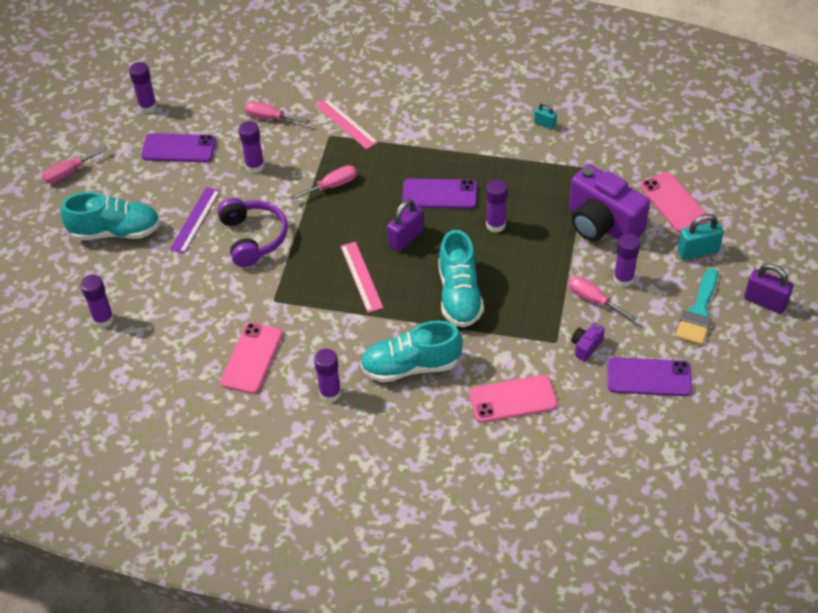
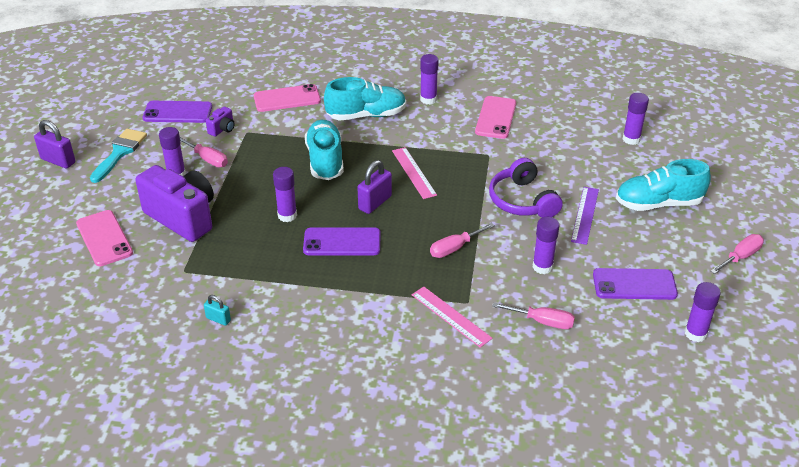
camera: 175 degrees right, 10 degrees down
turquoise padlock [677,214,724,260] -> none

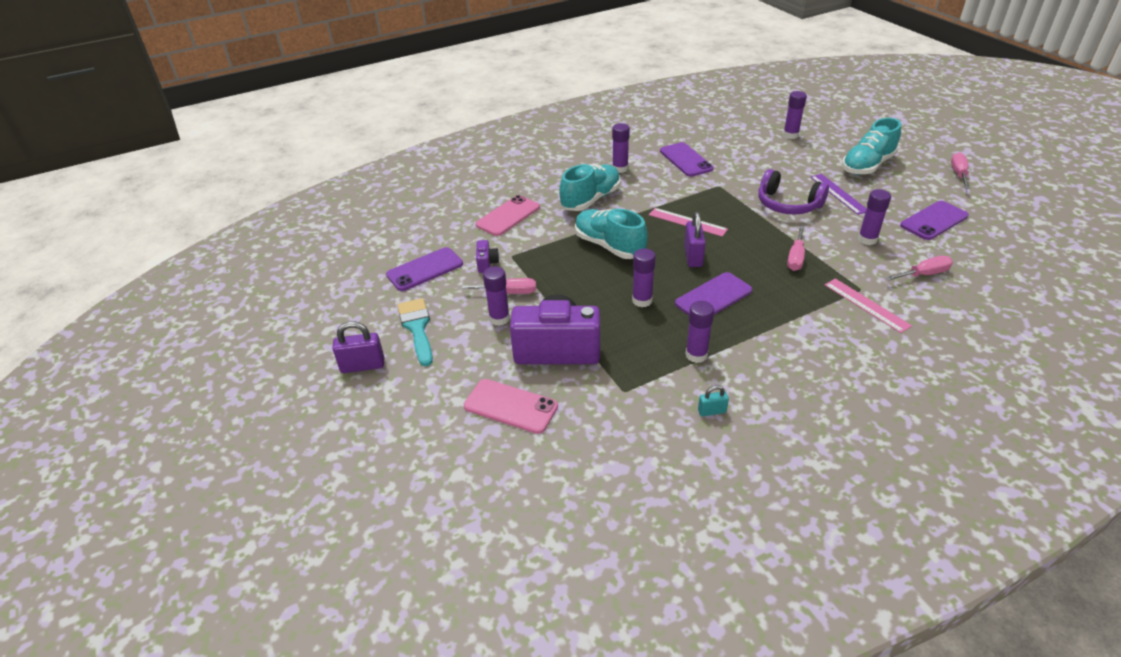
camera: 35 degrees left, 0 degrees up
pink ruler [412,287,492,348] -> pink ruler turned 45 degrees clockwise [825,278,912,333]
pink phone [475,96,516,139] -> purple phone [660,142,714,177]
purple glue stick [685,282,721,342] -> purple glue stick moved to [685,301,714,363]

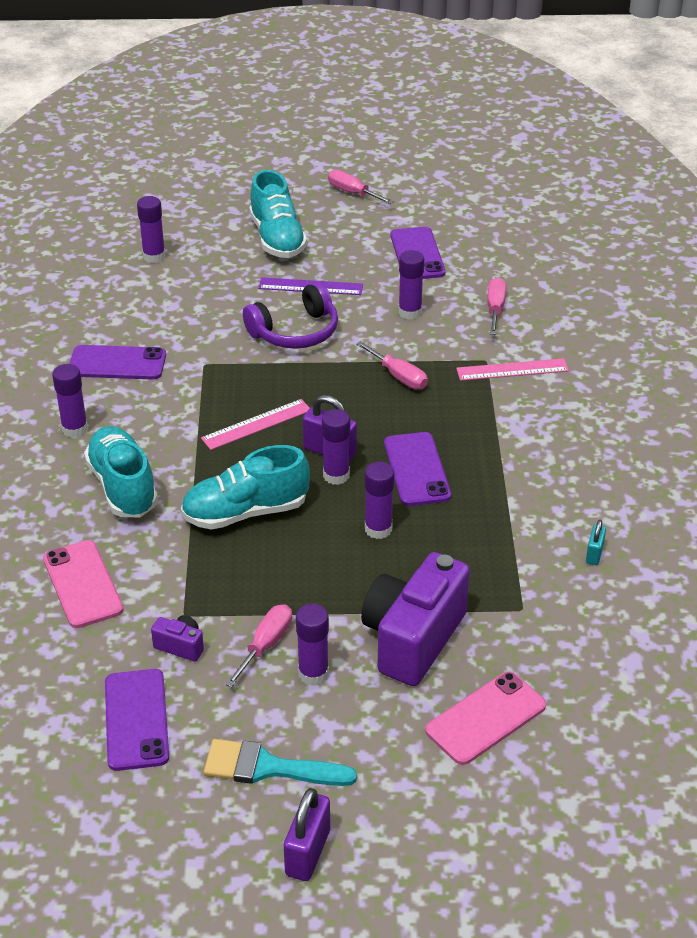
camera: 65 degrees left, 0 degrees up
purple glue stick [685,301,714,363] -> purple glue stick moved to [322,409,350,485]

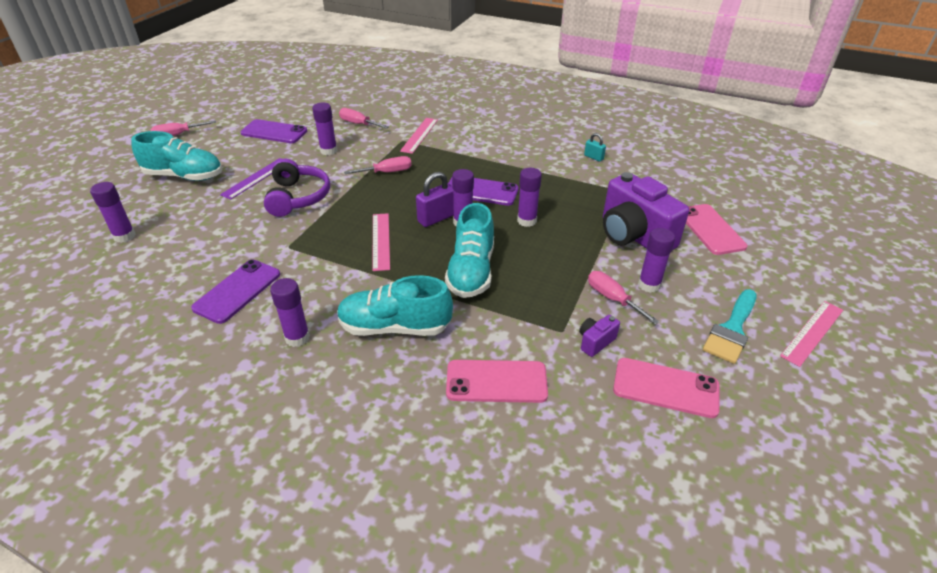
camera: 65 degrees left, 0 degrees up
purple phone [105,669,169,771] -> pink phone [613,358,720,418]
purple padlock [284,788,330,881] -> pink ruler [780,301,843,367]

